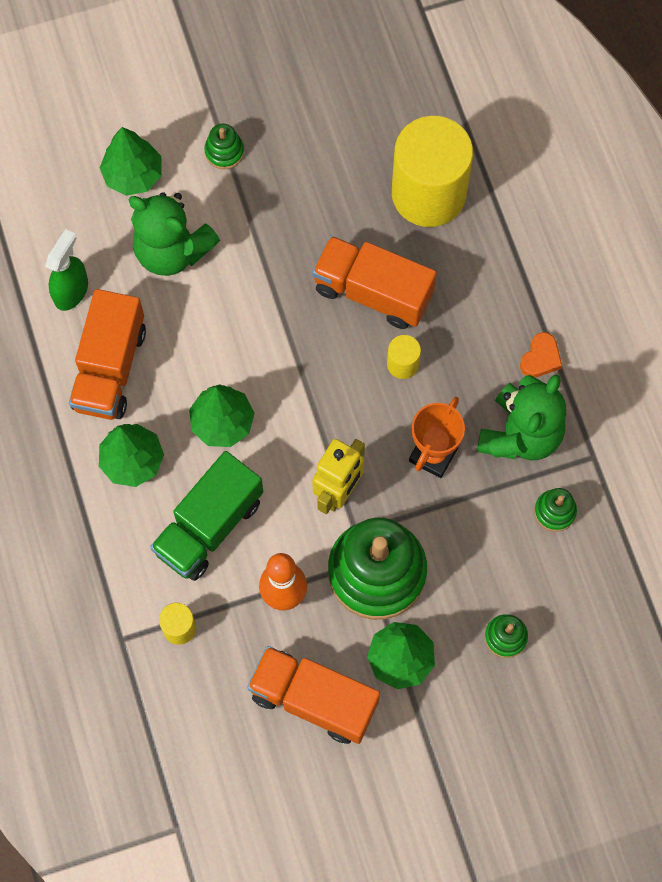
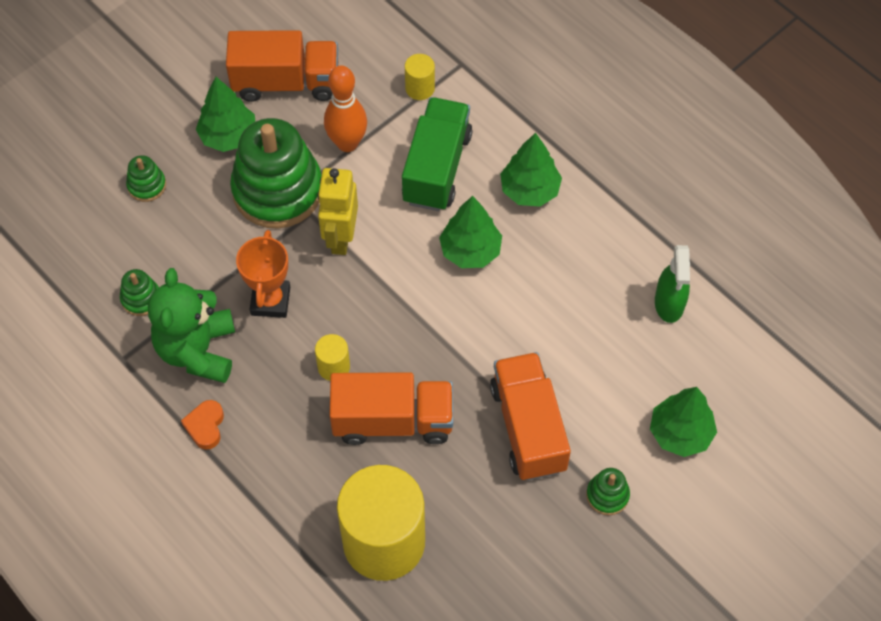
camera: 155 degrees right, 10 degrees down
orange truck [69,289,146,420] -> orange truck moved to [490,352,571,481]
green teddy bear [128,192,220,276] -> none

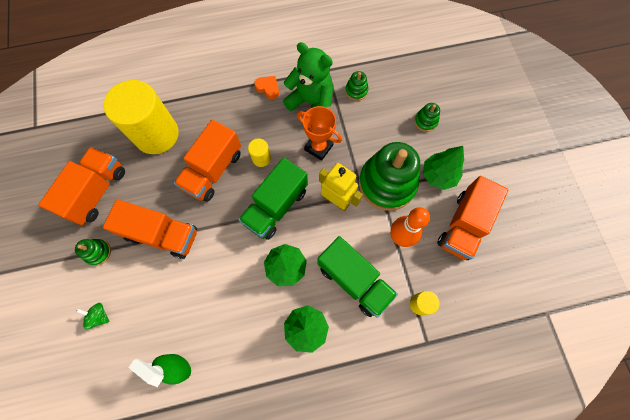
camera: 120 degrees right, 10 degrees up
green tree [650,387,717,457] -> green spinning top [76,303,109,330]
none -> orange truck [39,147,125,225]
none -> green truck [238,157,308,240]

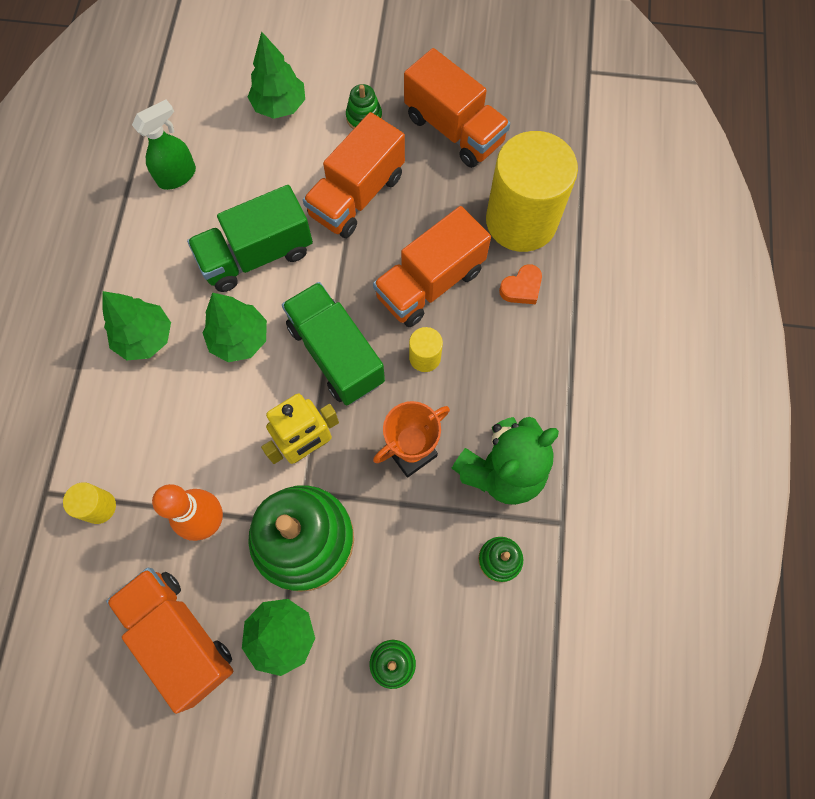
camera: 110 degrees right, 0 degrees up
green spinning top [76,303,109,330] -> green tree [248,31,305,119]
orange truck [174,120,241,202] -> orange truck turned 90 degrees counterclockwise [373,206,491,327]
orange heart [254,76,279,99] -> orange heart moved to [499,264,542,304]
green truck [317,236,398,318] -> green truck moved to [187,185,313,292]

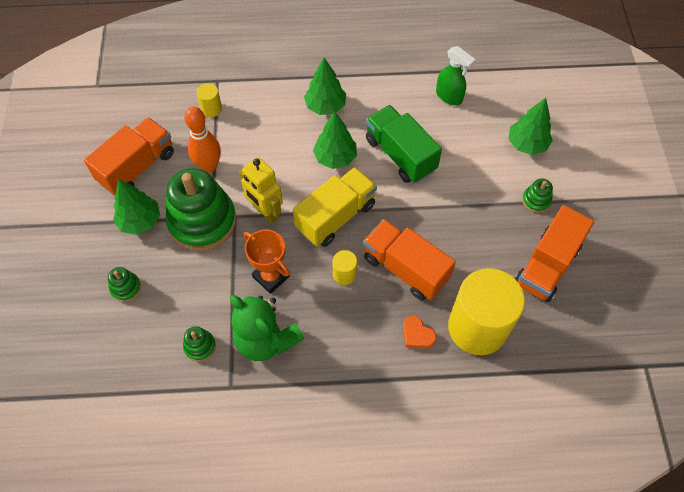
camera: 80 degrees right, 10 degrees down
green truck [282,282,385,406] -> yellow truck [293,167,377,247]
orange truck [303,112,405,238] -> none

